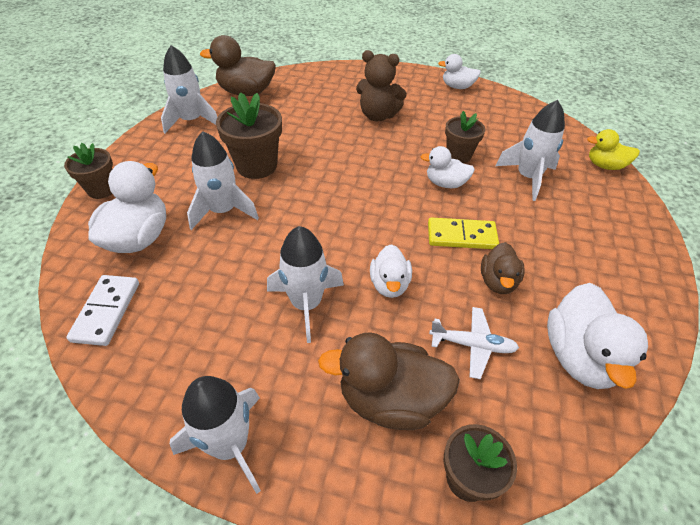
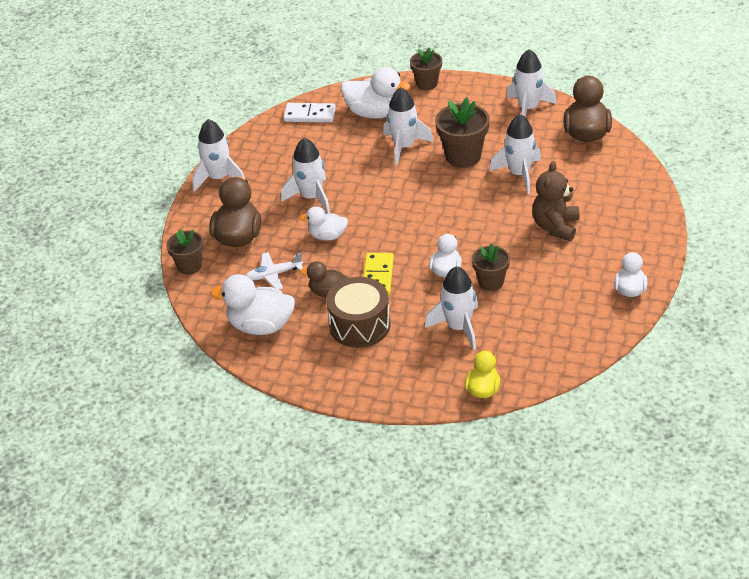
camera: 95 degrees right, 5 degrees down
white plane [429,307,519,379] -> white plane turned 60 degrees clockwise [246,252,303,290]
none -> brown drum [326,277,391,348]
none -> white rocket [489,114,541,194]

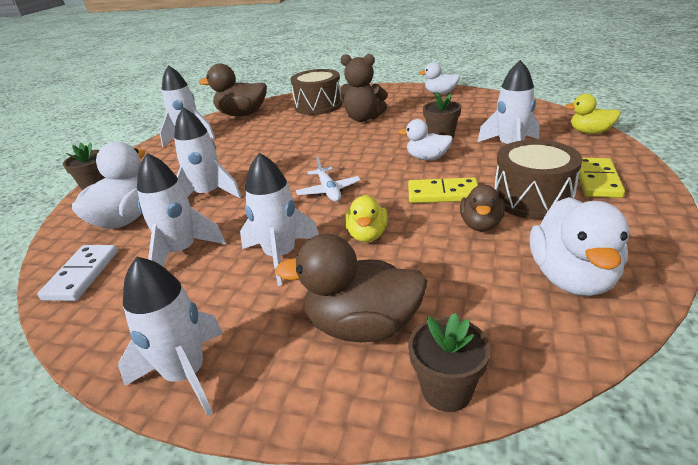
camera: 90 degrees left, 10 degrees down
white plane [246,252,303,290] -> white plane moved to [296,156,361,202]
white duck [299,206,348,241] -> yellow duck [345,195,388,242]
brown flower pot [435,97,490,168] -> none
white rocket [489,114,541,194] -> white rocket moved to [137,153,226,266]
none -> brown drum [290,69,342,115]
none -> yellow domino [579,158,625,198]

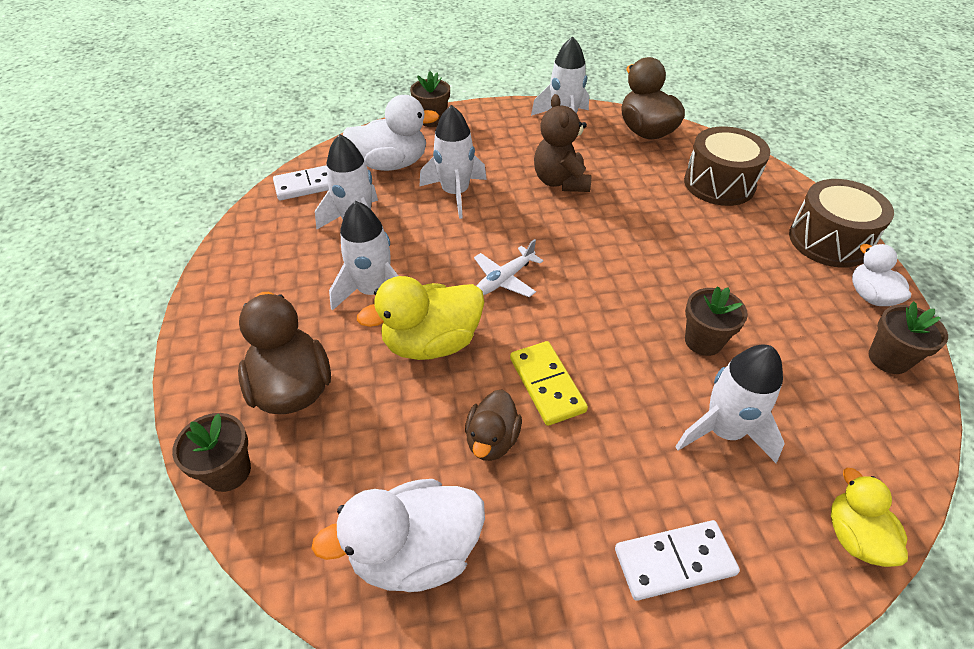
camera: 60 degrees right, 15 degrees up
white rocket [118,256,223,416] -> none
brown teddy bear [341,54,388,122] -> brown teddy bear moved to [534,94,591,192]
yellow duck [345,195,388,242] -> yellow duck [357,276,485,360], size x1.65
white duck [398,119,453,160] -> none
brown duck [460,184,505,231] -> brown duck turned 60 degrees counterclockwise [465,389,522,461]
brown drum [495,140,583,219] -> brown drum moved to [789,179,894,268]
yellow domino [579,158,625,198] -> white domino [615,520,740,601]
none -> brown flower pot [869,301,948,374]

